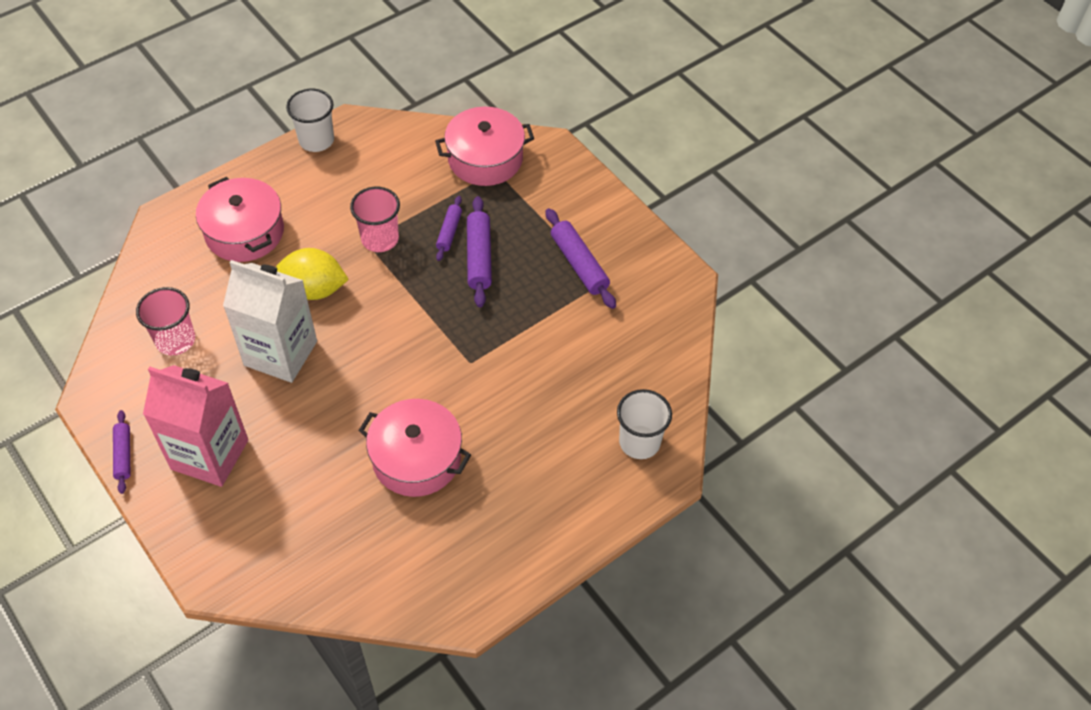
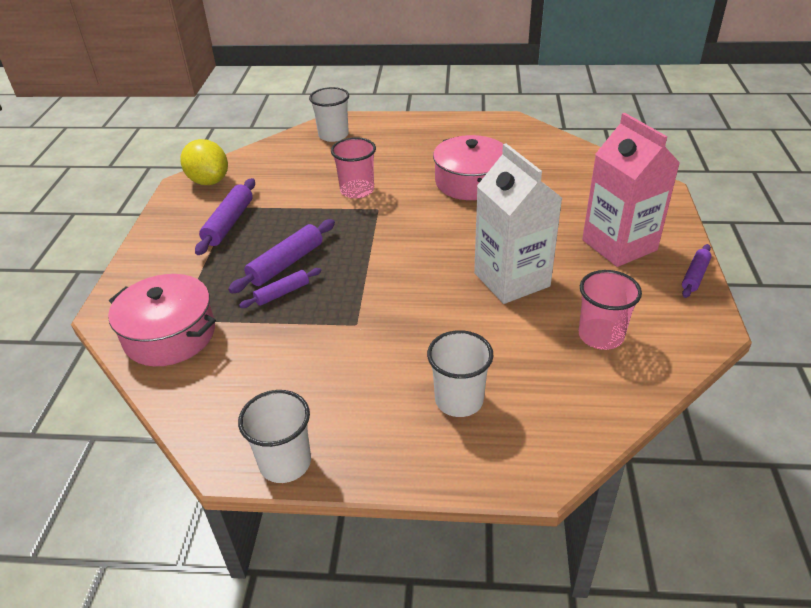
camera: 135 degrees left, 15 degrees down
pink pot [196,177,284,262] -> white cup [427,330,493,417]
yellow lemon [276,248,349,300] -> yellow lemon moved to [181,139,228,185]
pink cup [350,187,400,252] -> pink cup moved to [331,137,376,199]

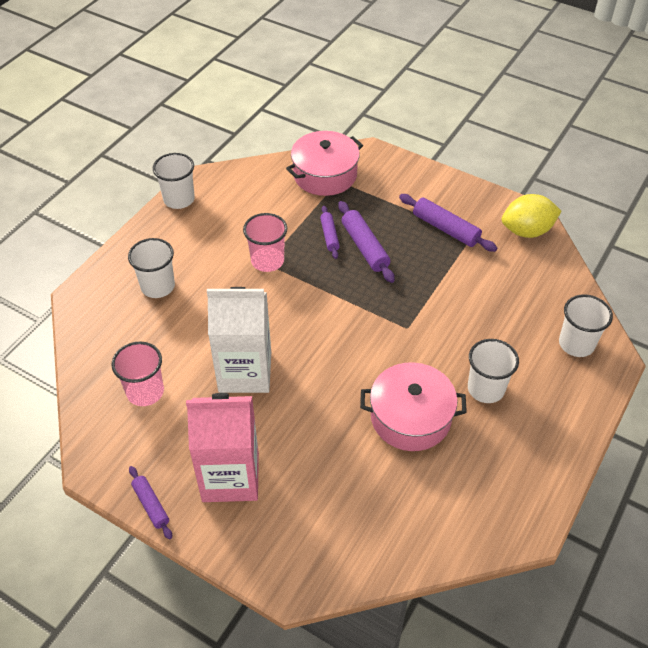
camera: 115 degrees right, 10 degrees up
pink cup [331,137,376,199] -> pink cup moved to [243,213,287,272]
none -> white cup [468,339,519,403]

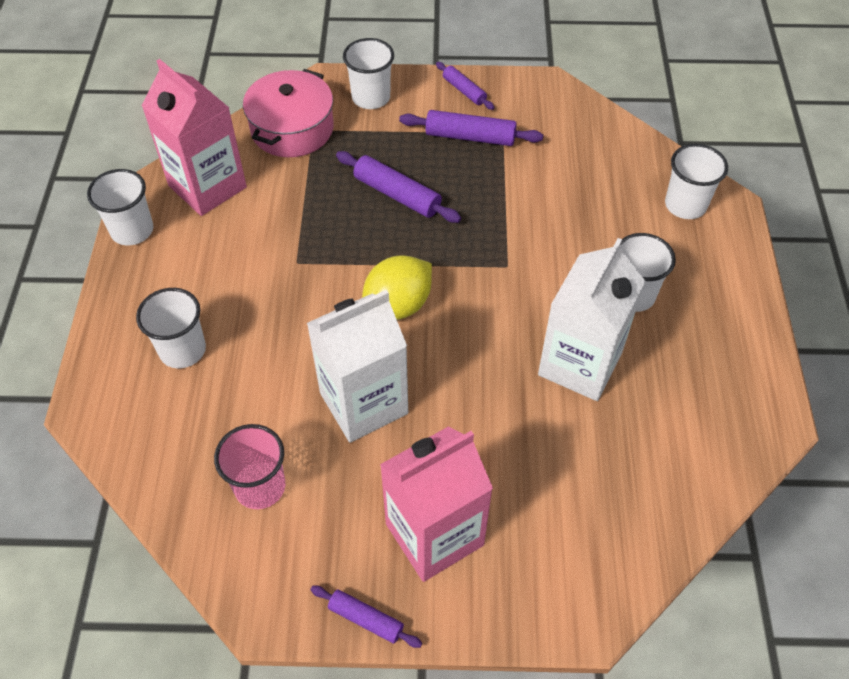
camera: 30 degrees left, 5 degrees up
pink cup [243,213,287,272] -> none
purple rolling pin [320,206,340,259] -> purple rolling pin moved to [436,62,495,110]
pink pot [360,362,467,451] -> white carton [538,238,646,401]
yellow lemon [502,194,561,238] -> yellow lemon moved to [362,255,432,320]
none -> pink carton [142,59,247,216]
none -> white cup [343,38,394,109]

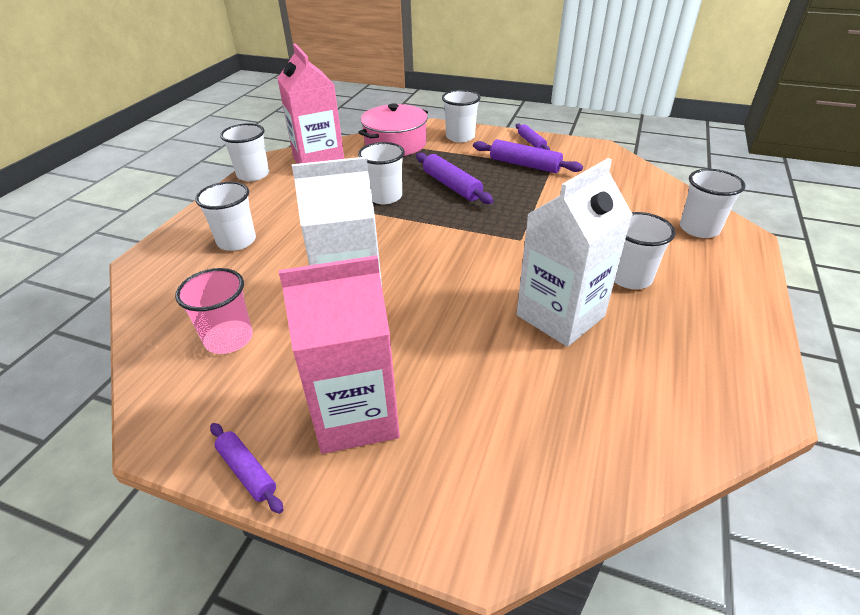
camera: 20 degrees right, 15 degrees down
yellow lemon [362,255,432,320] -> none
none -> white cup [358,142,405,204]

